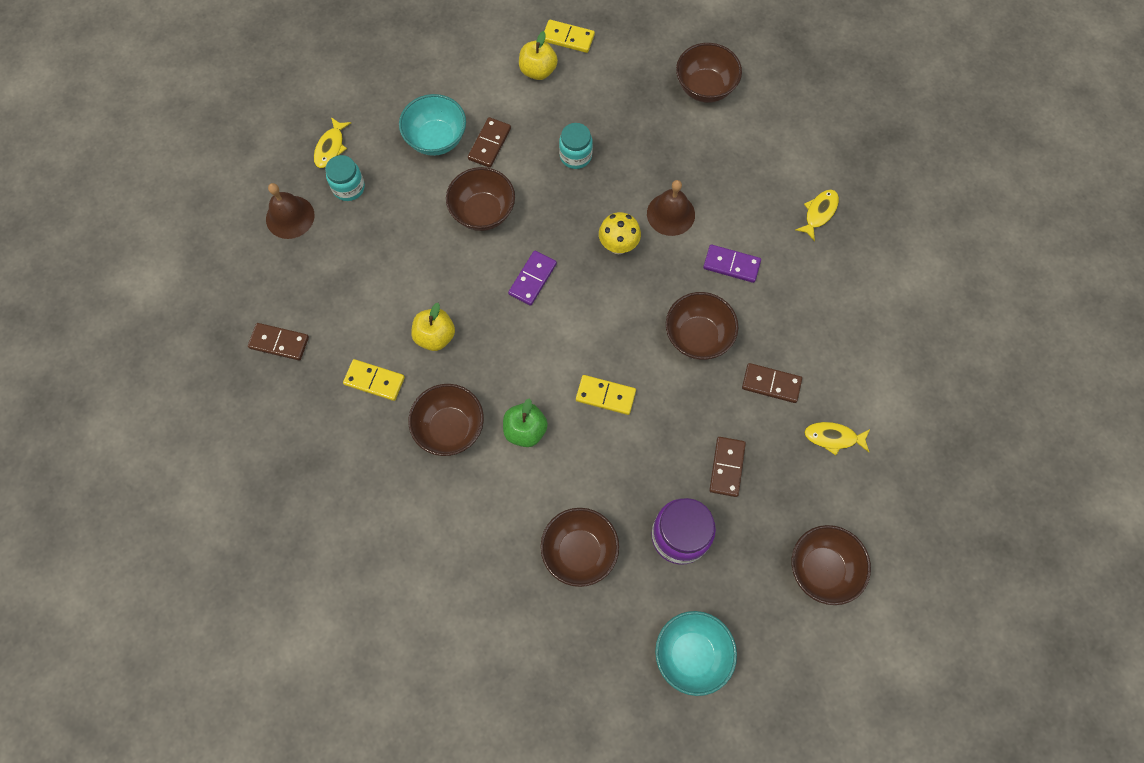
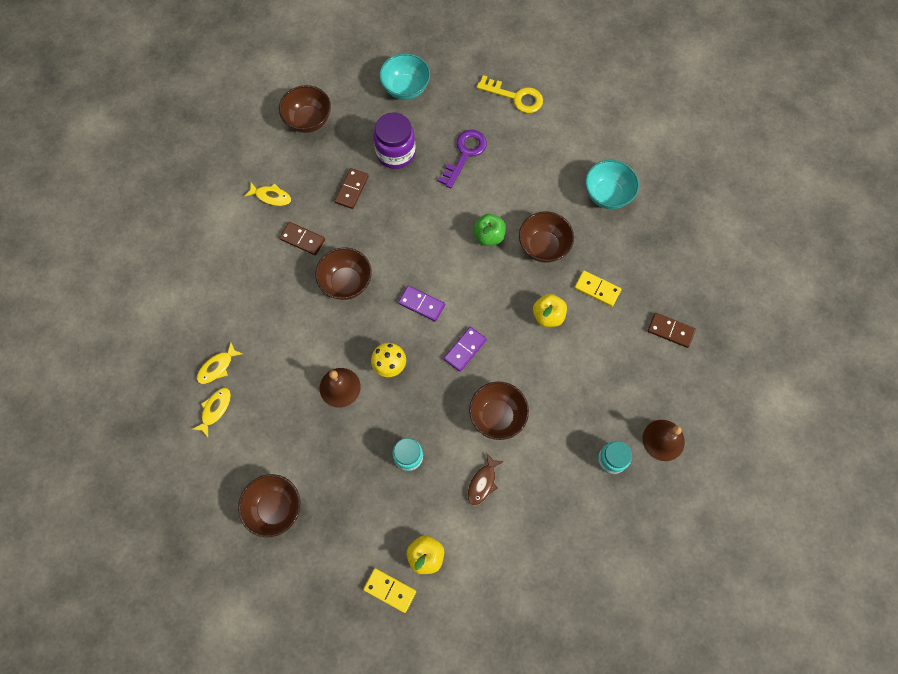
camera: 170 degrees left, 0 degrees up
yellow fish [314,117,351,168] -> yellow fish moved to [192,388,231,437]
turquoise bowl [399,94,466,156] -> turquoise bowl moved to [585,160,639,209]
brown domino [468,117,511,168] -> brown fish [468,453,504,505]
brown bowl [540,508,619,587] -> purple key [437,130,487,188]
yellow domino [576,375,636,415] -> none
purple domino [703,244,761,283] -> purple domino moved to [398,285,445,322]
none -> yellow key [477,75,543,113]

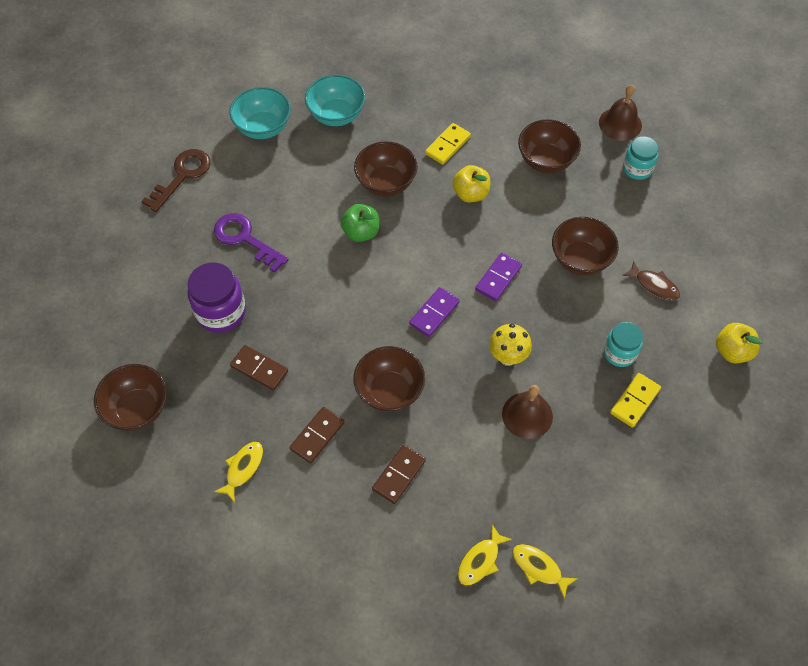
camera: 80 degrees left, 10 degrees down
yellow fish [197,343,243,384] -> yellow fish turned 75 degrees clockwise [458,524,512,586]
brown bowl [238,474,300,537] -> brown bowl moved to [518,119,581,173]
yellow domino [363,568,416,613] -> yellow domino moved to [610,373,661,428]
turquoise bowl [379,53,430,100] -> turquoise bowl moved to [229,87,291,139]
purple domino [444,326,487,372] -> purple domino turned 75 degrees clockwise [475,253,522,301]
yellow key [477,75,543,113] -> brown key [141,149,211,212]
brown domino [648,313,696,348] -> brown domino moved to [372,445,426,504]

